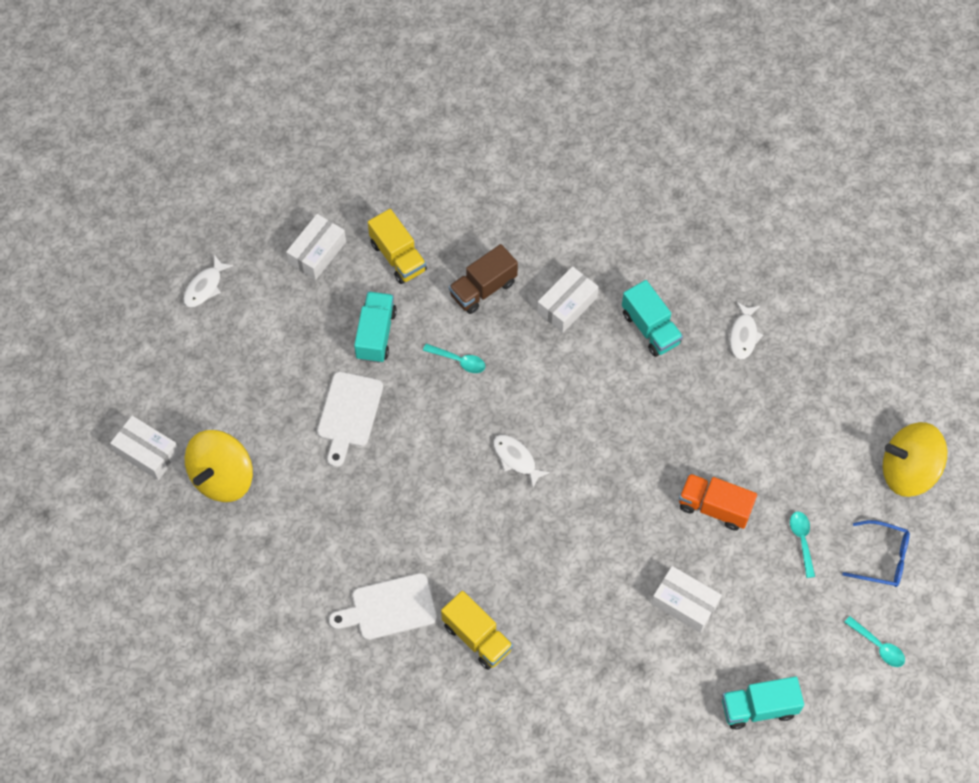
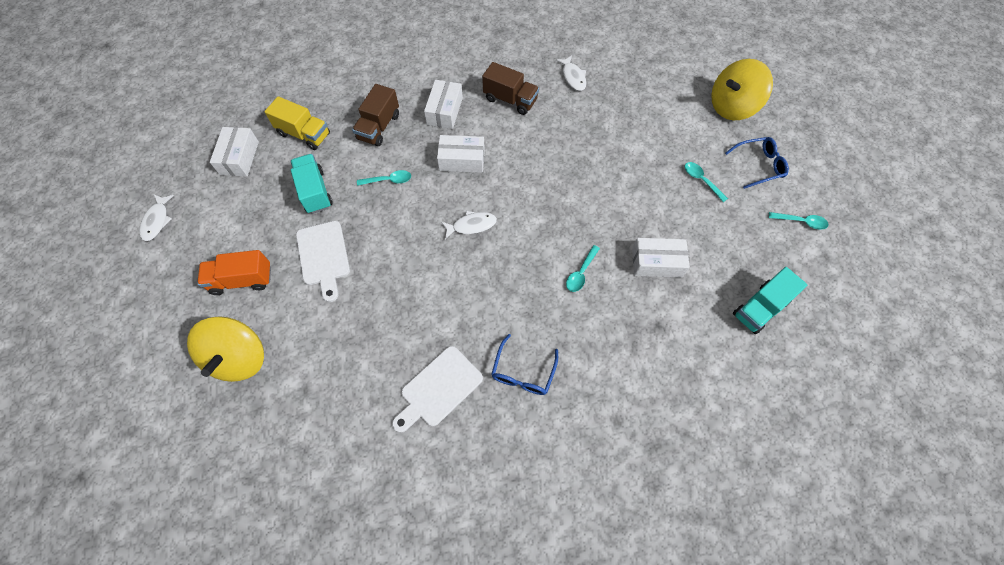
camera: 30 degrees left, 0 degrees up
white box [110,416,180,480] -> white box moved to [437,135,485,173]
yellow truck [441,591,513,670] -> blue glasses [491,334,558,395]
white fish [493,435,550,488] -> white fish turned 150 degrees clockwise [441,211,497,239]
turquoise truck [622,280,683,357] -> brown truck [482,62,539,115]
orange truck [679,473,757,531] -> orange truck moved to [197,250,271,295]
none -> turquoise spoon [566,245,600,292]

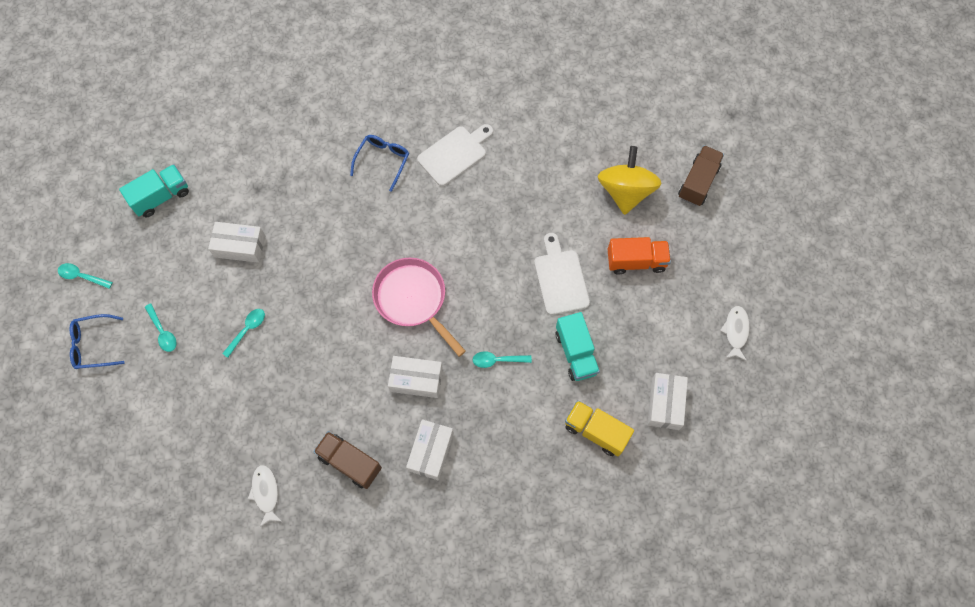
camera: 175 degrees left, 5 degrees up
brown truck [352,84,399,146] -> brown truck moved to [678,145,724,206]
white fish [441,211,497,239] -> pink pan [372,258,466,357]
turquoise spoon [566,245,600,292] -> turquoise spoon moved to [222,309,265,358]
yellow spinning top [711,59,773,120] -> none

